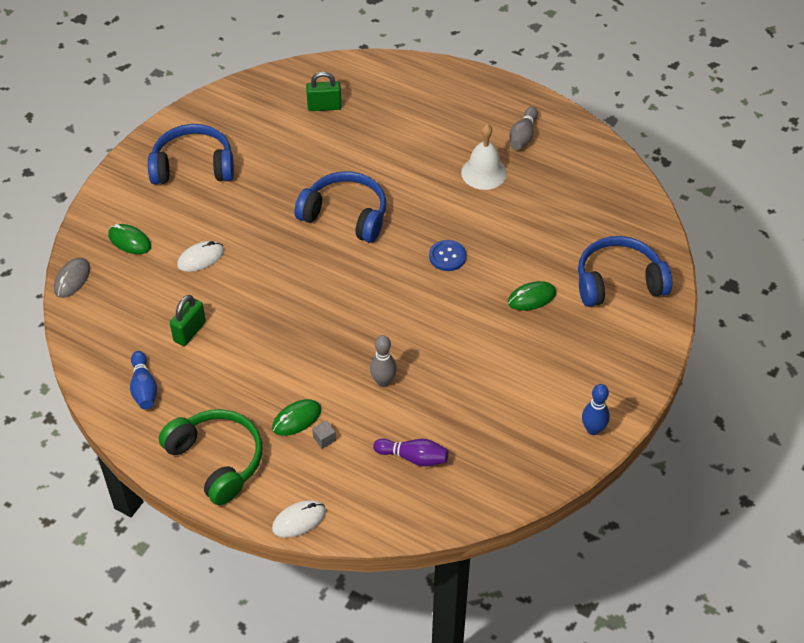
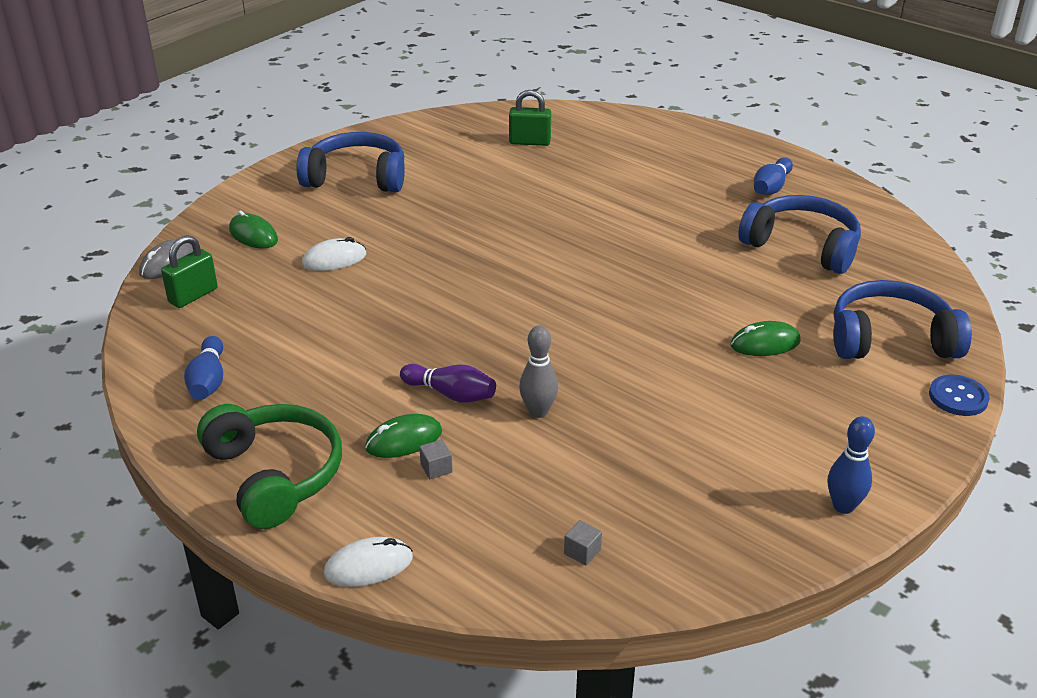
camera: 10 degrees right, 15 degrees down
green padlock [170,295,206,346] -> green padlock moved to [161,235,218,308]
blue headphones [294,171,386,243] -> blue headphones moved to [738,195,861,274]
purple bowling pin [373,438,448,467] -> purple bowling pin moved to [400,364,496,403]
blue button [429,240,466,271] -> blue button moved to [929,375,990,416]
white bell [461,124,507,190] -> none
grey bowling pin [509,107,538,150] -> blue bowling pin [754,157,793,195]
none -> grey cube [564,520,602,565]

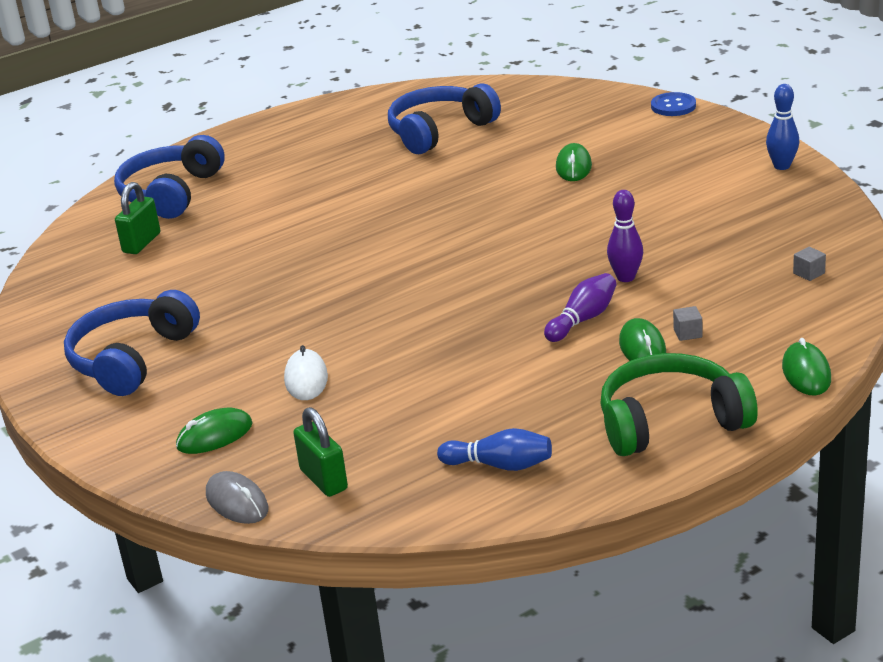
camera: 70 degrees left, 5 degrees down
white mouse [324,537,413,587] -> green mouse [782,338,831,395]
grey bowling pin [519,325,558,418] -> purple bowling pin [607,190,643,282]
blue bowling pin [754,157,793,195] -> none
blue headphones [834,280,972,359] -> blue headphones moved to [114,135,225,219]

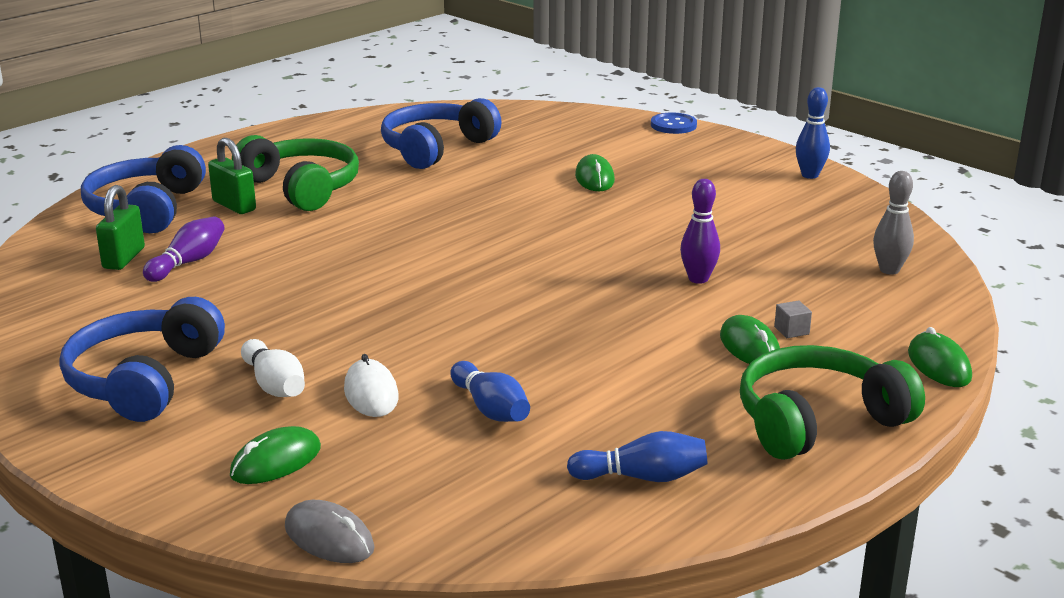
camera: 15 degrees left, 5 degrees down
green padlock [293,407,348,497] -> green padlock moved to [208,138,256,214]
purple bowling pin [544,273,617,342] -> purple bowling pin moved to [143,217,225,282]
grey cube [793,247,826,281] -> grey bowling pin [873,171,914,275]
none -> green headphones [232,135,359,211]
none -> white bowling pin [241,339,305,397]
none -> blue bowling pin [450,361,530,422]

